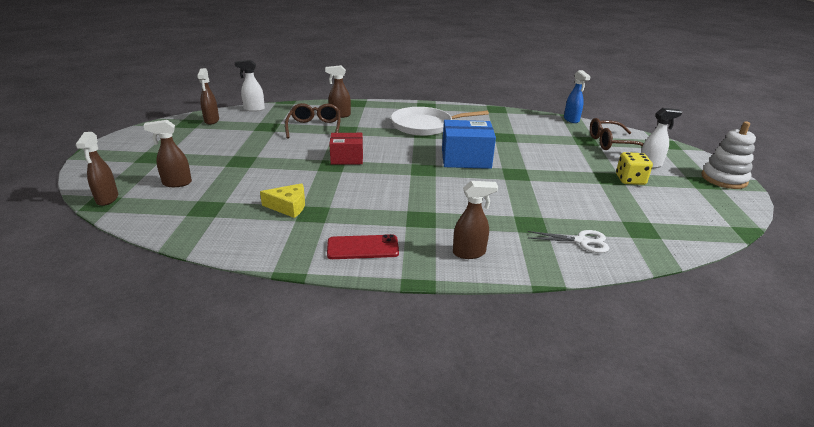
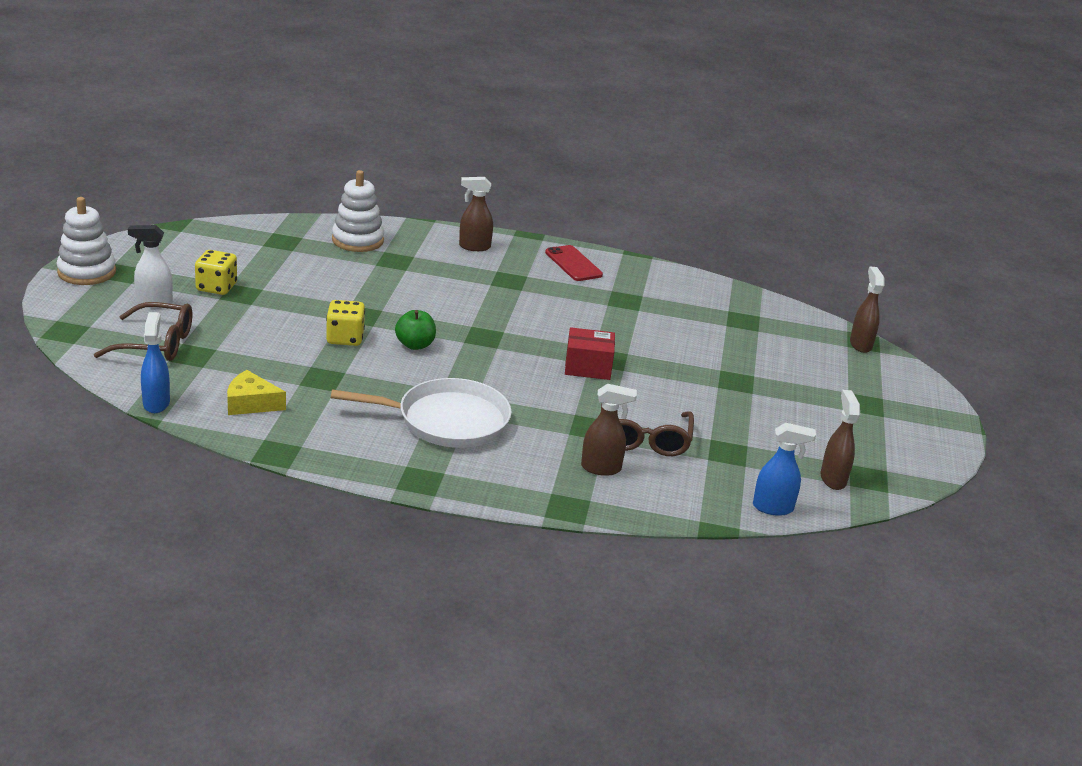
camera: 175 degrees left, 0 degrees up
brown spray bottle [143,120,192,187] -> none
white spray bottle [235,60,265,112] -> blue spray bottle [753,423,816,516]
yellow cheese [260,183,305,218] -> yellow cheese moved to [227,370,286,415]
red phone [327,234,399,259] -> red phone turned 60 degrees clockwise [545,245,603,281]
blue box [442,120,496,169] -> green apple [395,310,436,350]
white scissors [527,230,610,253] -> white stacking toy [332,170,384,252]
none -> yellow dice [326,300,365,346]

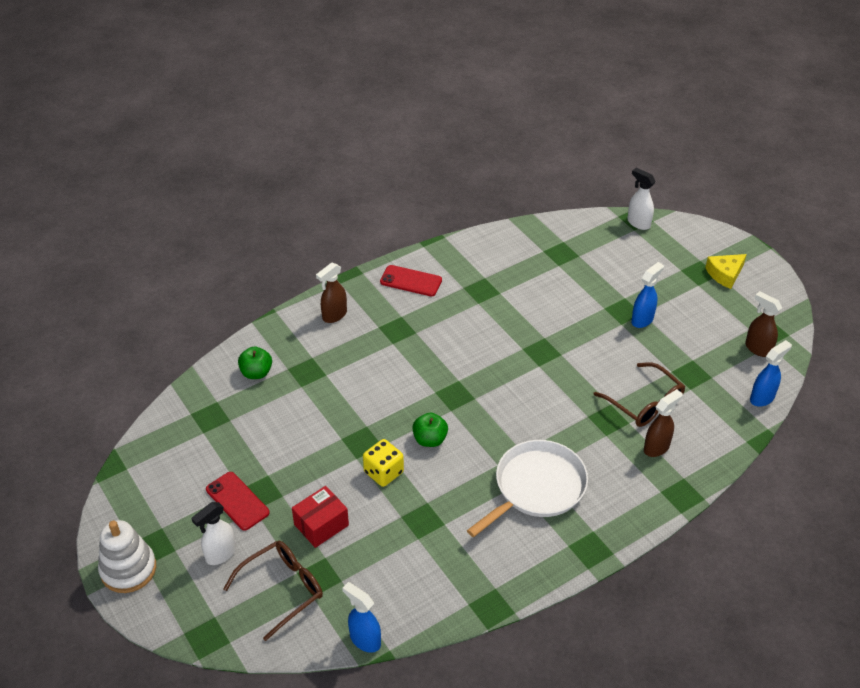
camera: 40 degrees left, 15 degrees up
yellow dice [195,250,237,295] -> red phone [206,472,270,531]
yellow cheese [227,370,286,415] -> yellow cheese moved to [705,254,747,289]
white stacking toy [332,170,384,252] -> green apple [238,346,272,379]
red box [565,327,615,380] -> red box moved to [292,486,349,548]
brown spray bottle [850,266,884,353] -> white spray bottle [627,168,656,230]
none -> blue spray bottle [631,262,664,328]

